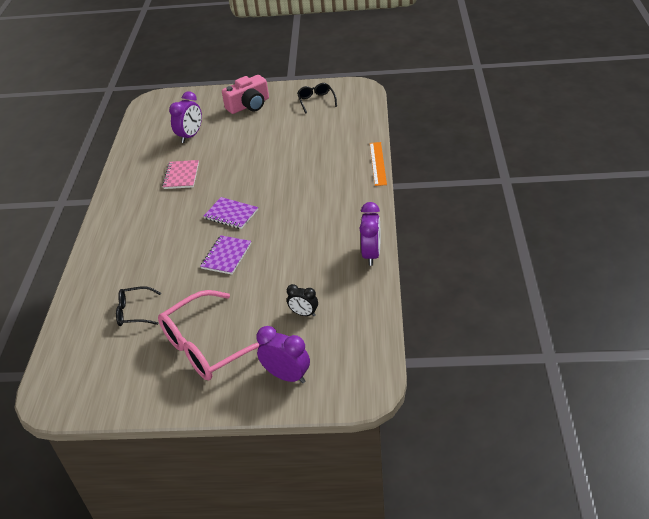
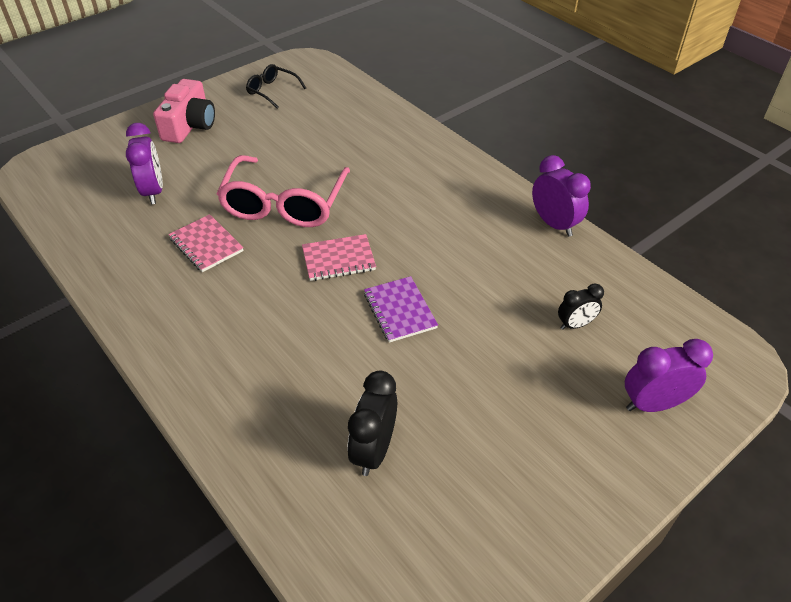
camera: 45 degrees left, 5 degrees up
black glasses [116,286,161,326] -> black clock [348,371,397,476]
pink glasses [158,290,260,380] -> pink glasses moved to [216,155,350,227]
purple notebook [204,197,258,229] -> pink notebook [302,234,376,281]
orange ruler [370,142,387,186] -> none

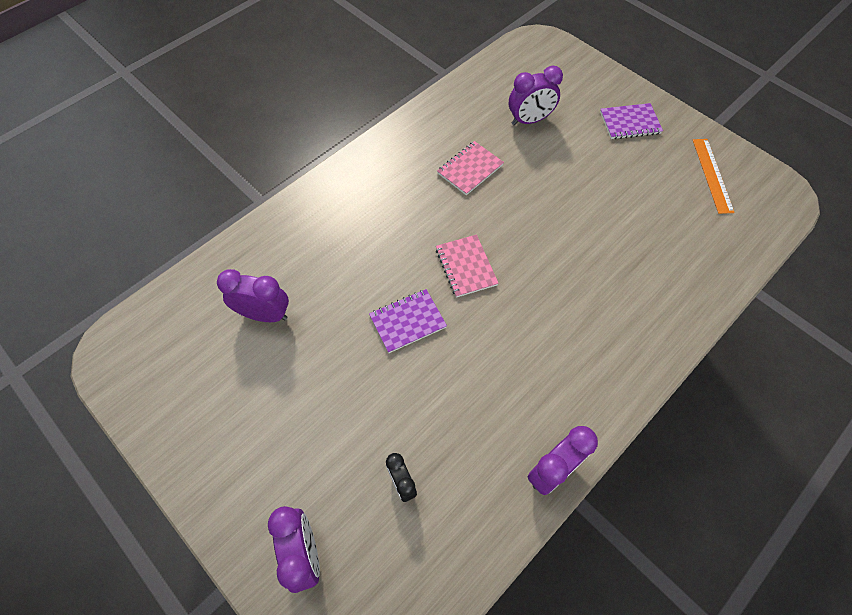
camera: 85 degrees right, 15 degrees up
pink camera [153,79,215,143] -> purple notebook [600,103,663,139]
pink glasses [216,155,350,227] -> none
black glasses [246,64,306,109] -> orange ruler [693,139,735,214]
black clock [348,371,397,476] -> purple clock [217,269,289,322]

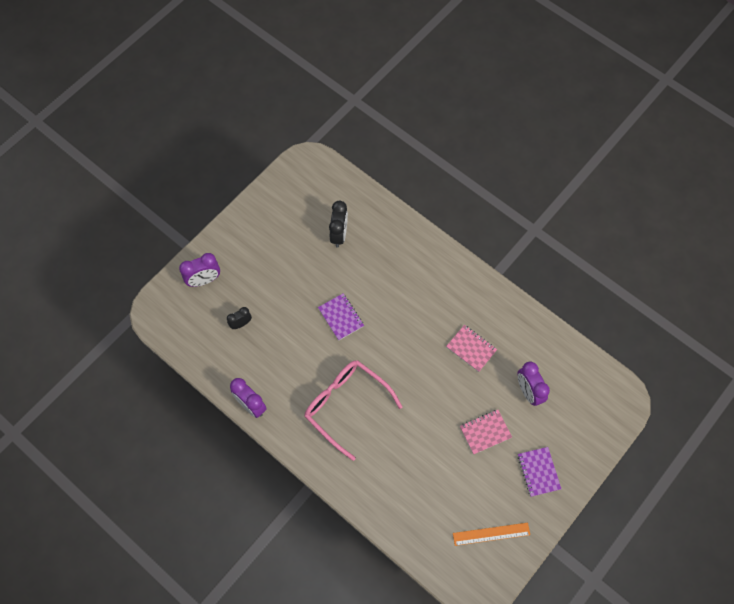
camera: 85 degrees right, 5 degrees up
purple clock [217,269,289,322] -> black clock [329,201,348,248]
pink notebook [436,235,499,298] -> pink notebook moved to [460,410,512,455]
none -> pink glasses [304,360,402,461]

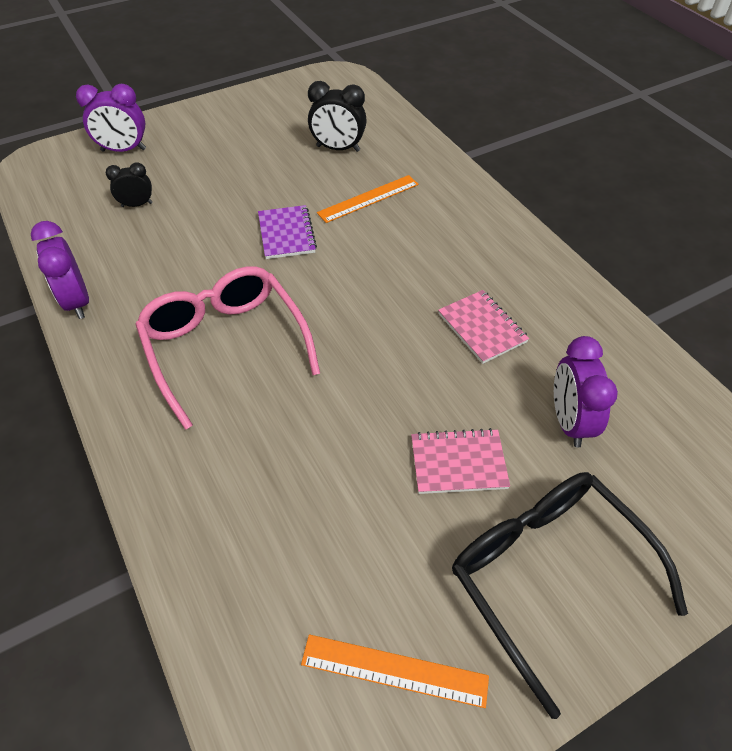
camera: 20 degrees right, 15 degrees down
black clock [329,201,348,248] -> black clock turned 75 degrees clockwise [308,81,367,152]
purple notebook [518,447,561,497] -> black glasses [452,472,688,719]
none -> orange ruler [317,175,419,223]

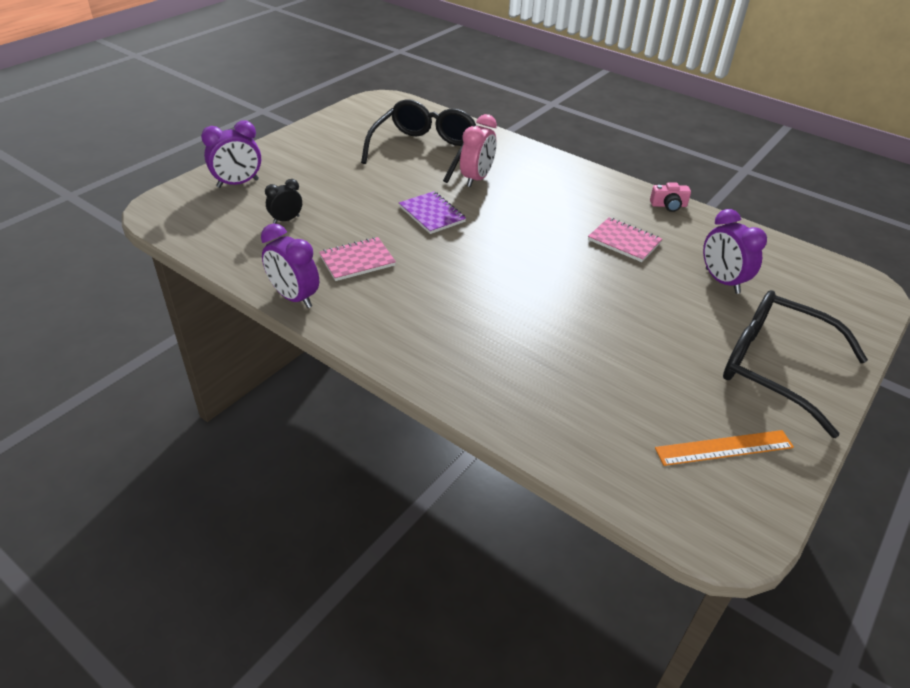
camera: 25 degrees left, 10 degrees down
pink glasses [135,266,320,430] -> none
black clock [308,81,367,152] -> black glasses [361,99,477,183]
orange ruler [317,175,419,223] -> pink clock [460,114,497,187]
pink notebook [411,428,510,494] -> pink notebook moved to [319,237,396,281]
none -> pink camera [650,182,691,212]

